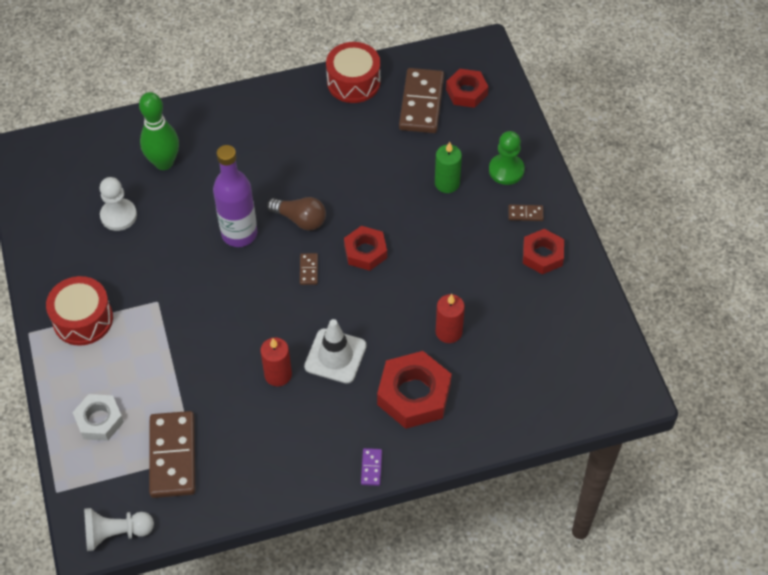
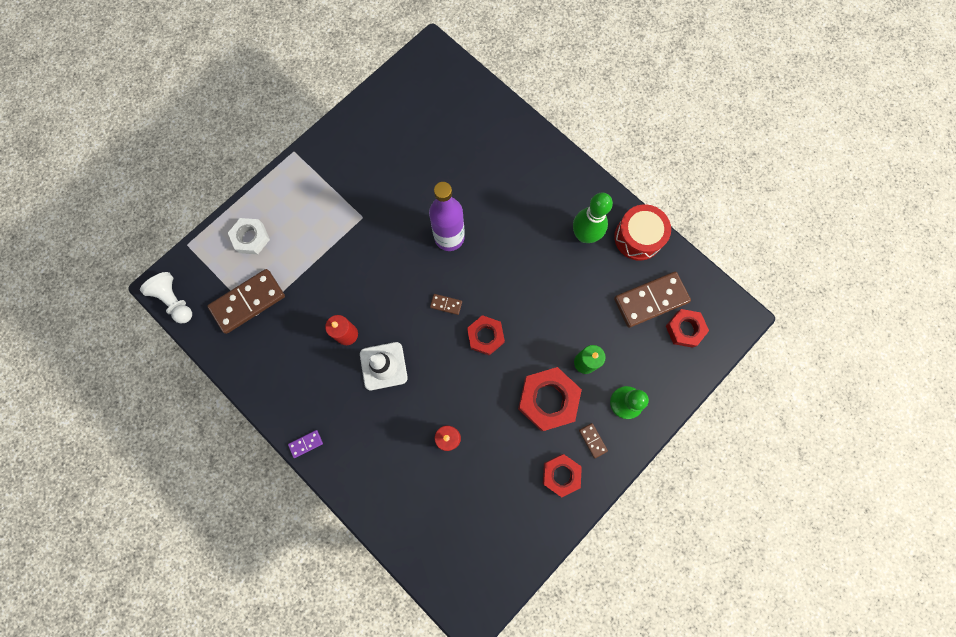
camera: 60 degrees right, 20 degrees up
red drum [46,276,113,346] -> none
white pawn [100,177,137,231] -> none
green bowling pin [139,92,179,170] -> green bowling pin moved to [573,192,613,243]
brown light bulb [267,197,326,231] -> none
brown domino [300,253,318,285] -> brown domino turned 45 degrees clockwise [430,294,462,315]
red nut [377,351,452,429] -> red nut moved to [518,367,582,431]

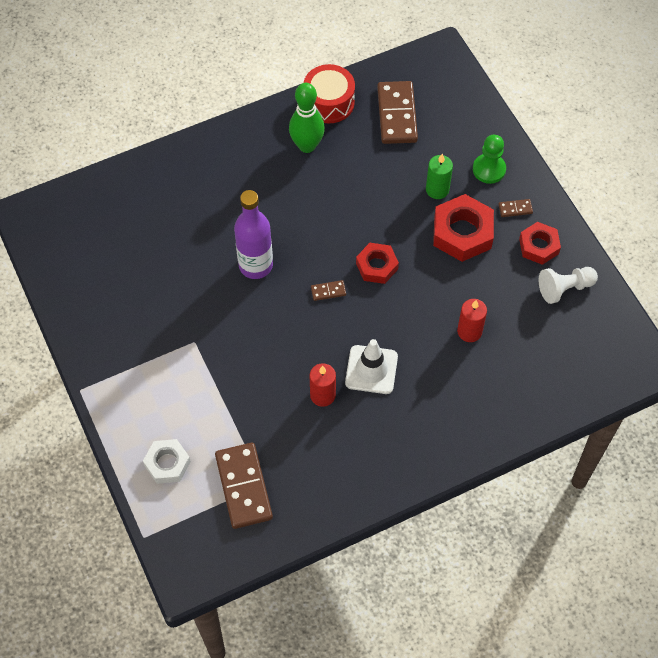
camera: 70 degrees left, 15 degrees down
white pawn [140,272,192,324] -> white pawn moved to [539,267,598,304]
purple domino [288,430,323,458] -> none
brown domino [430,294,462,315] -> brown domino turned 45 degrees clockwise [311,280,346,301]
red nut [666,309,709,348] -> none

